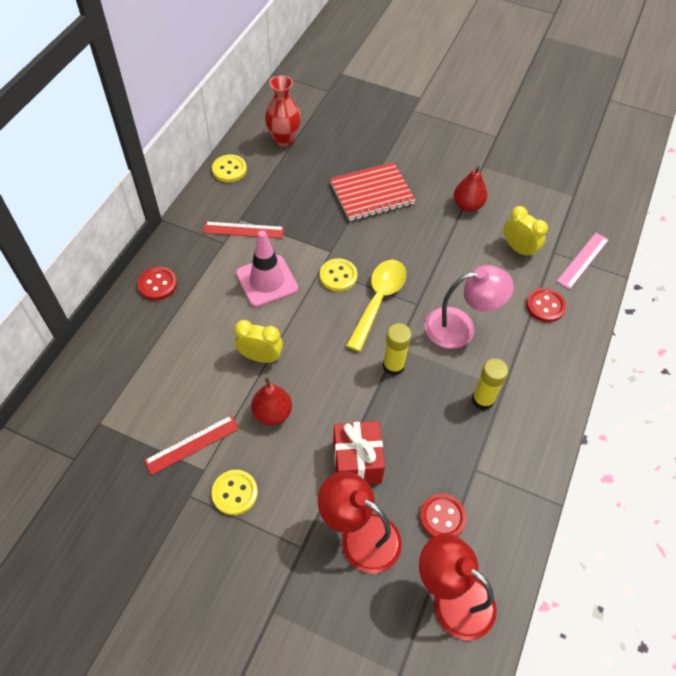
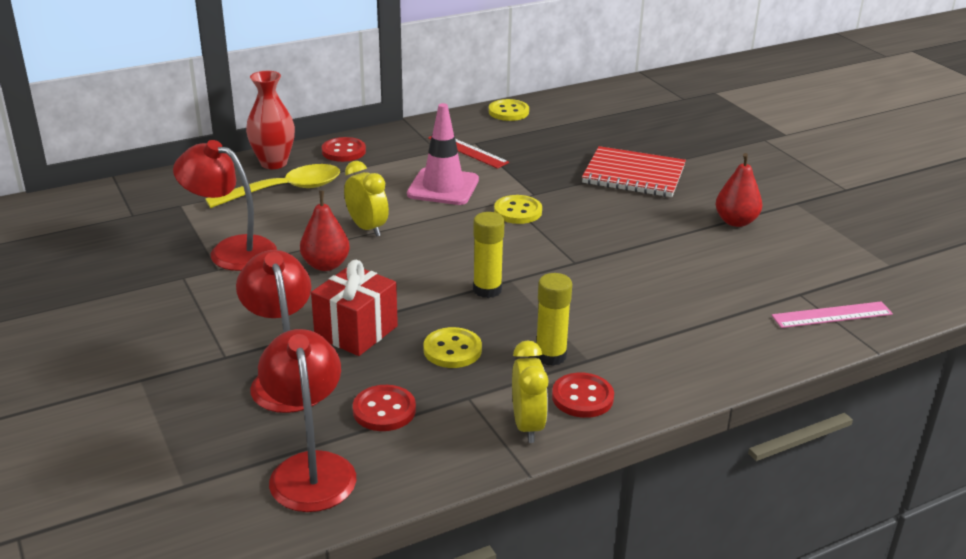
camera: 40 degrees right, 25 degrees down
red ruler [144,415,239,475] -> red lamp [173,140,277,271]
yellow button [211,470,258,515] -> yellow button moved to [424,327,482,368]
red vase [265,75,301,147] -> red vase moved to [246,71,295,169]
yellow spoon [346,260,406,352] -> yellow spoon moved to [205,164,340,208]
pink lamp [425,265,514,349] -> none
yellow clock [504,206,548,259] -> yellow clock moved to [512,340,549,443]
red button [526,288,566,322] -> red button moved to [552,373,614,418]

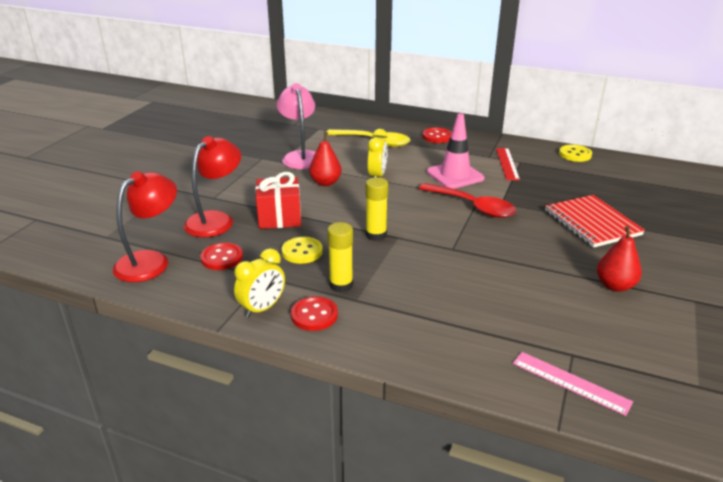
camera: 50 degrees right, 0 degrees up
red lamp [173,140,277,271] -> pink lamp [277,83,316,169]
red vase [246,71,295,169] -> none
yellow button [494,195,542,224] -> red spoon [418,183,516,218]

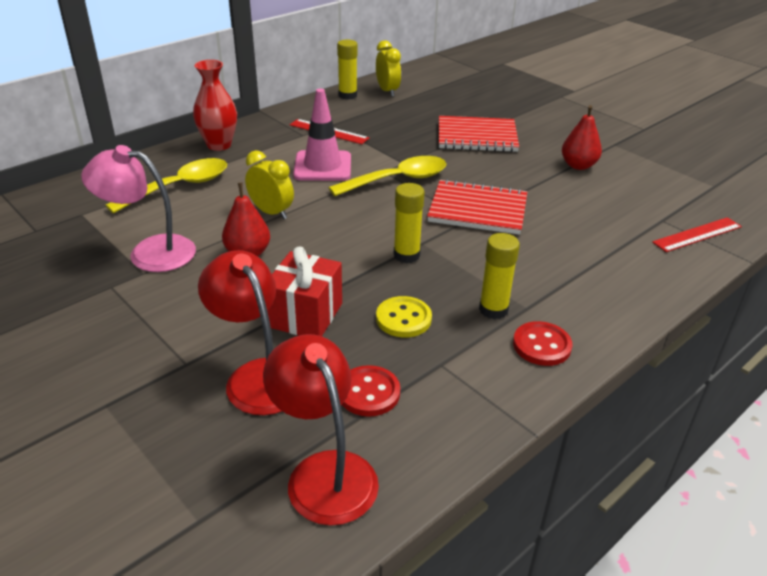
camera: 65 degrees left, 5 degrees up
yellow clock [234,248,285,318] -> yellow clock moved to [376,40,401,97]
red spoon [418,183,516,218] -> yellow spoon [329,156,447,196]
red button [422,127,452,143] -> red vase [193,60,237,151]
pink ruler [513,352,633,416] -> red ruler [652,217,742,252]
yellow button [559,144,592,162] -> yellow glue stick [337,39,357,100]
none -> red notebook [427,179,527,235]

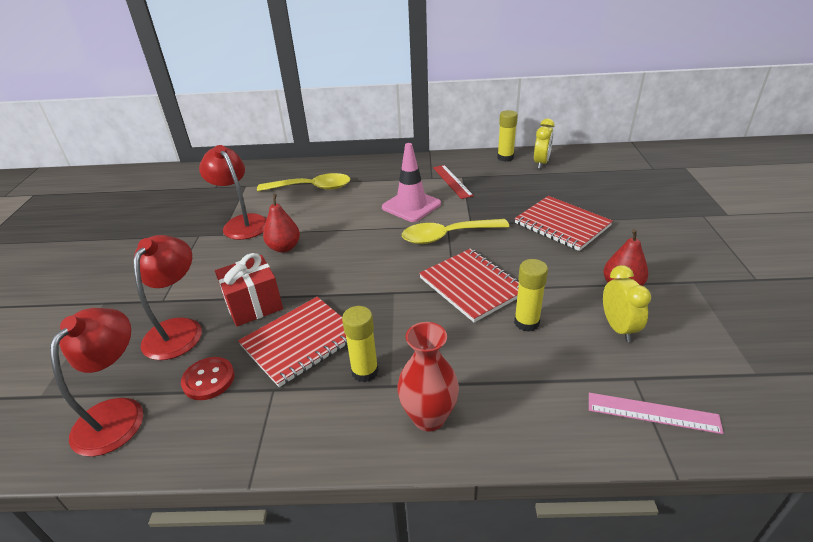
camera: 45 degrees right, 0 degrees up
pink lamp [81,145,196,272] -> red lamp [199,145,267,240]
red vase [193,60,237,151] -> red vase moved to [397,322,459,431]
yellow clock [245,150,294,219] -> yellow clock moved to [603,265,651,342]
yellow spoon [329,156,447,196] -> yellow spoon turned 150 degrees clockwise [402,219,509,244]
yellow button [376,296,432,338] -> red notebook [238,297,348,387]
yellow glue stick [394,183,425,263] -> yellow glue stick moved to [514,259,548,332]
red button [513,321,573,366] -> none
red ruler [652,217,742,252] -> pink ruler [589,393,724,434]

